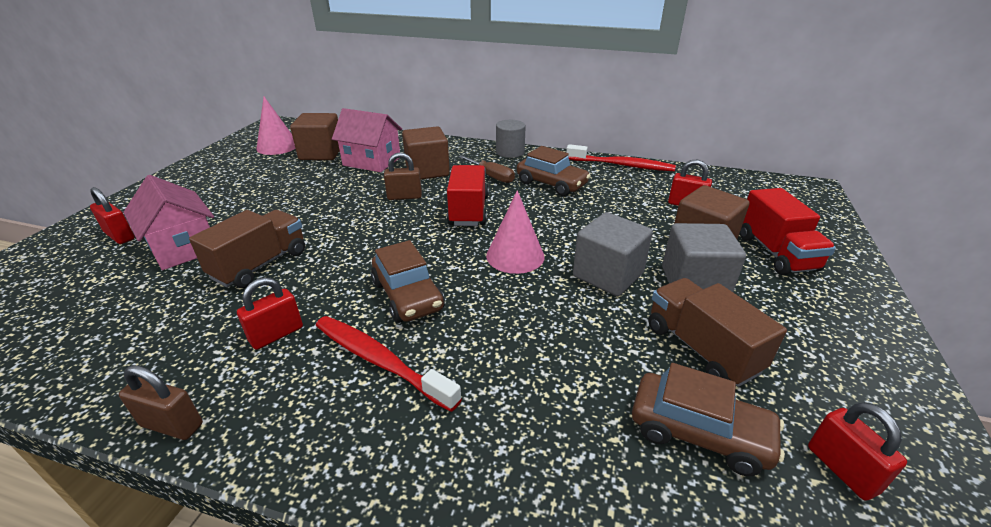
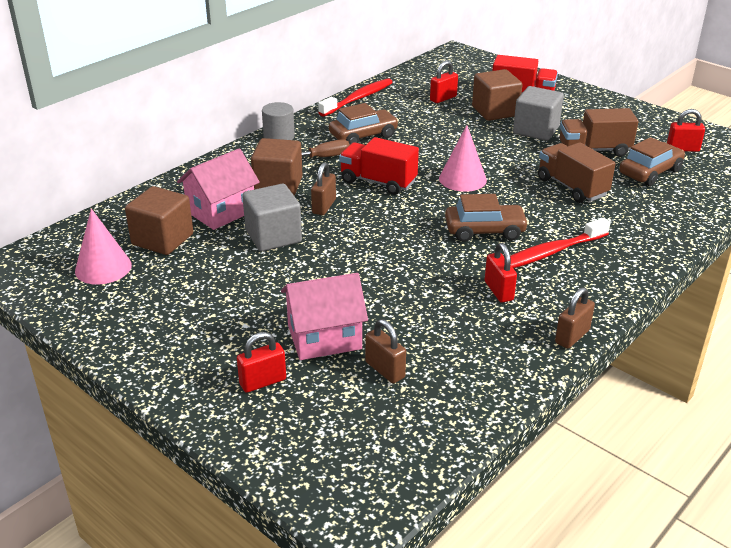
camera: 65 degrees left, 0 degrees up
brown truck [189,210,305,288] -> brown truck moved to [538,142,616,203]
grey cube [573,212,653,296] -> grey cube moved to [242,184,302,251]
none -> brown padlock [365,319,406,383]

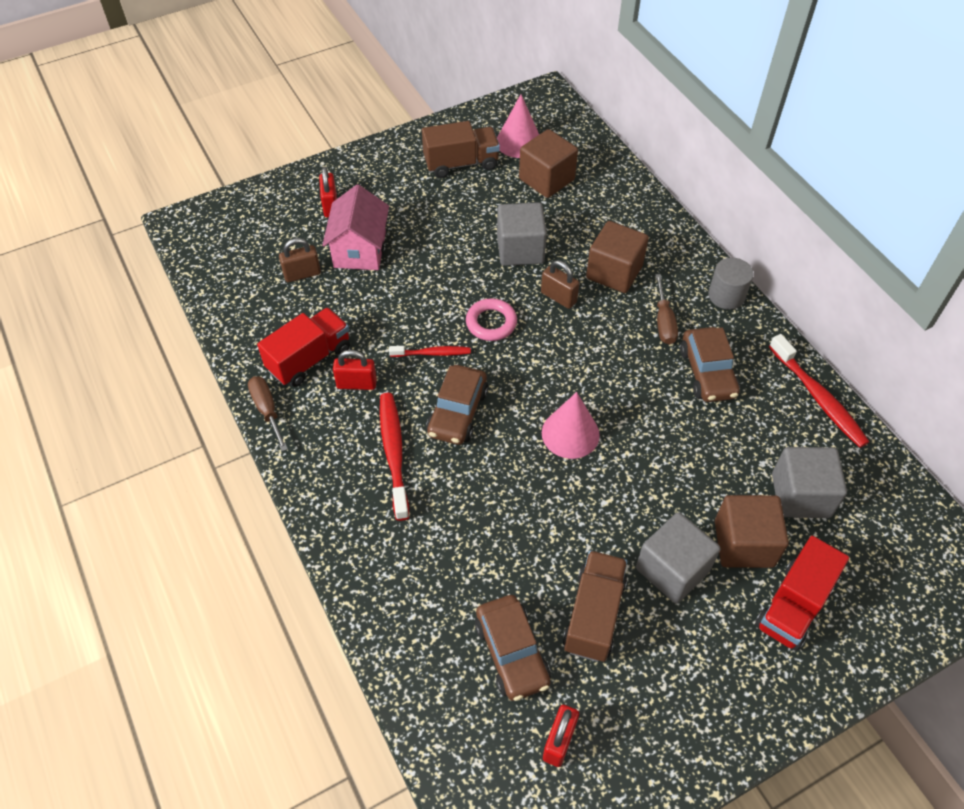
camera: 110 degrees right, 20 degrees up
pink house [177,148,260,230] -> none
red truck [339,137,419,195] -> red truck moved to [257,308,350,387]
red padlock [430,61,458,103] -> grey cube [772,447,847,518]
brown truck [538,142,616,203] -> brown truck moved to [422,121,500,178]
brown padlock [555,287,595,349] -> brown screwdriver [248,376,288,451]
none -> red toothbrush [389,346,471,357]
none -> pink ring [466,298,517,341]

